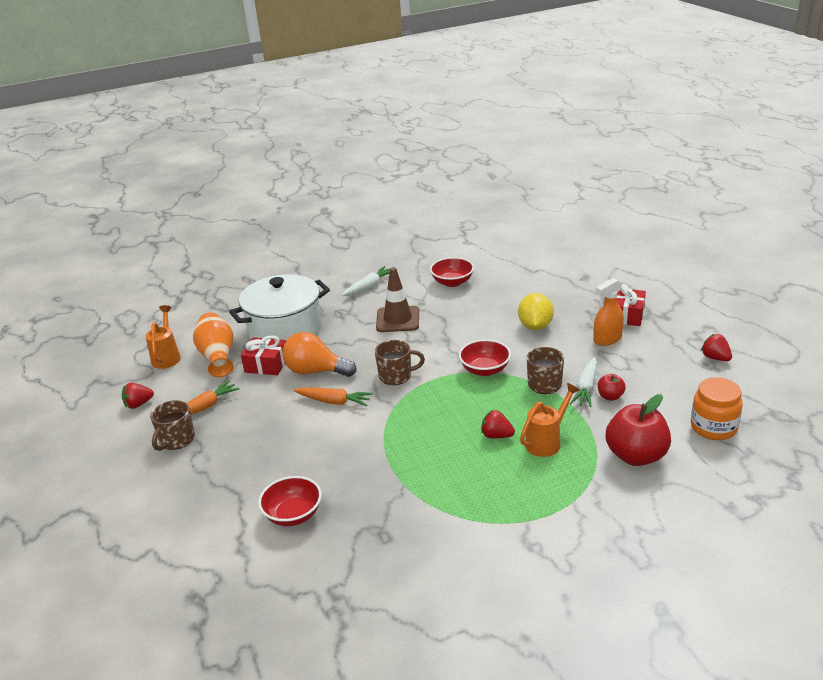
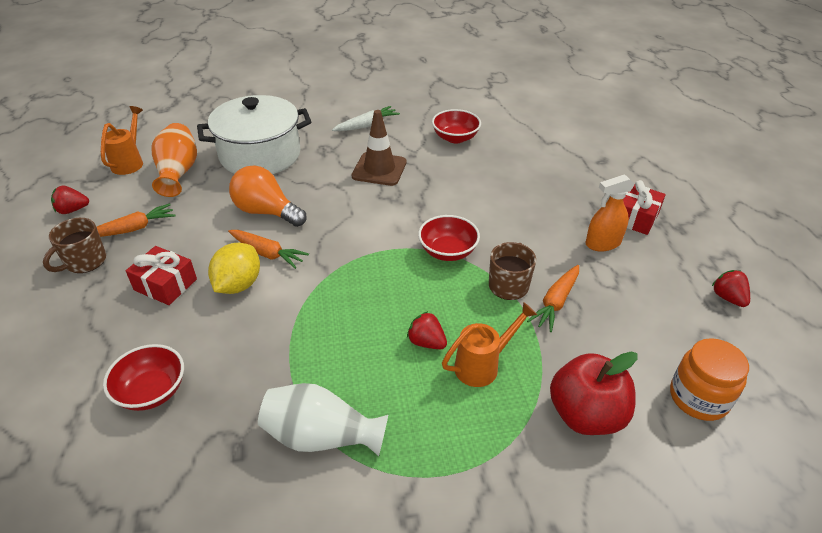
camera: 10 degrees right, 10 degrees up
red gift [241,335,286,375] -> red gift moved to [126,246,197,305]
brown mug [375,340,425,385] -> none
yellow lemon [518,293,554,330] -> yellow lemon moved to [208,243,260,294]
white carrot [570,357,597,407] -> orange carrot [527,265,579,332]
red apple [598,374,626,401] -> none
none -> white vase [258,383,388,456]

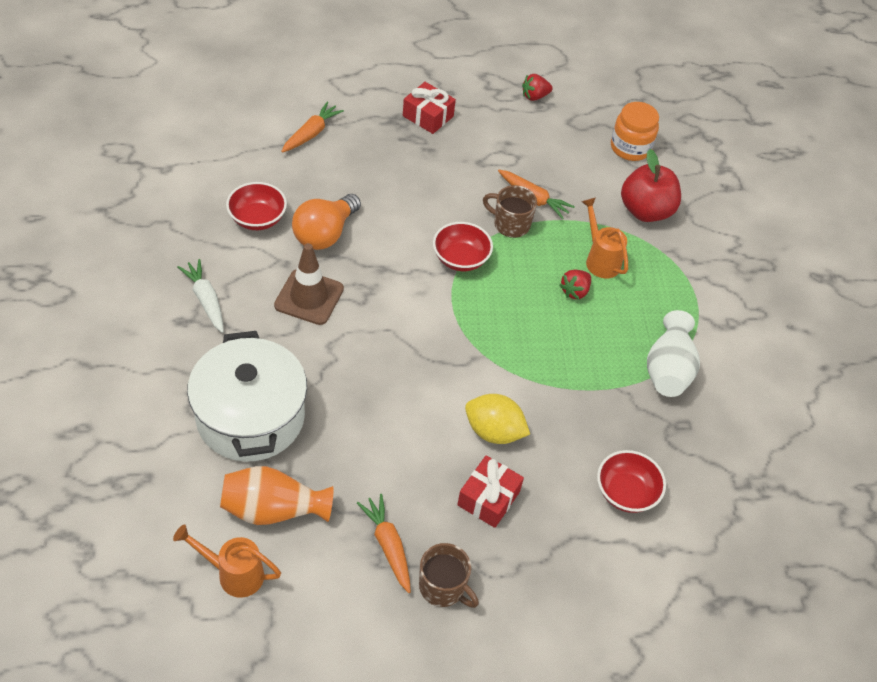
camera: 90 degrees left, 10 degrees up
red strawberry [51,186,89,214] -> none
orange carrot [228,230,309,269] -> orange carrot moved to [281,101,344,153]
orange light bulb [229,166,307,227] -> orange light bulb moved to [292,194,361,250]
orange spray bottle [586,174,635,251] -> none

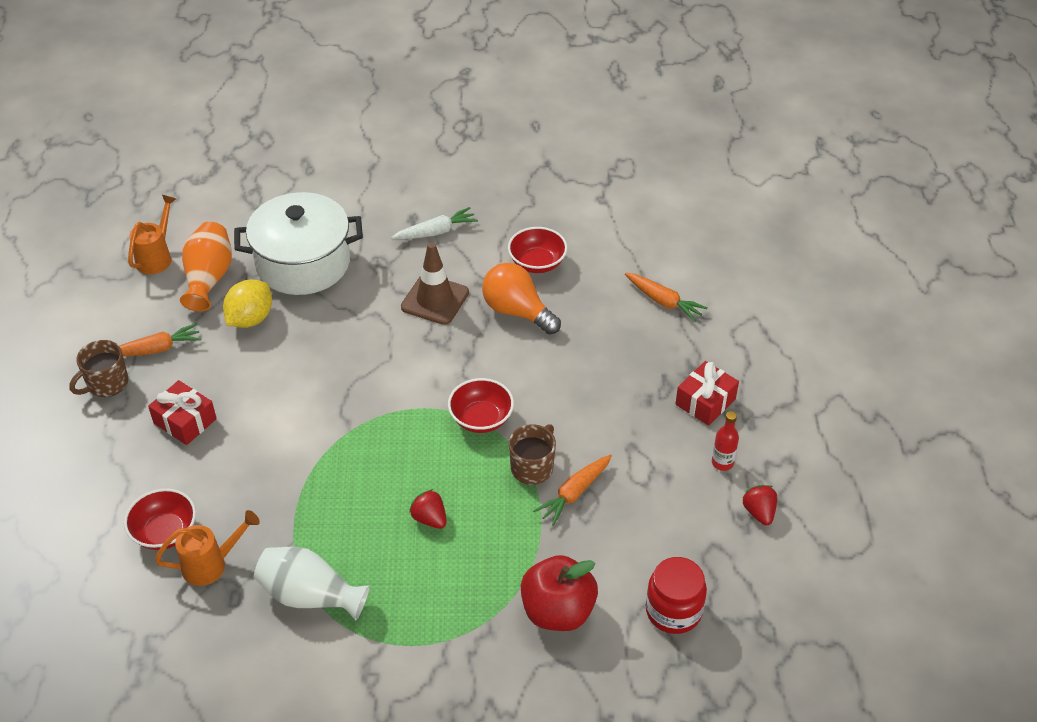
camera: 100 degrees right, 5 degrees down
yellow lemon [465,394,530,444] -> yellow lemon moved to [223,280,272,328]
orange watering can [581,198,628,278] -> orange watering can moved to [155,510,260,586]
orange jar [611,102,659,161] -> red jar [646,557,707,634]
none -> red bottle [712,411,739,471]

